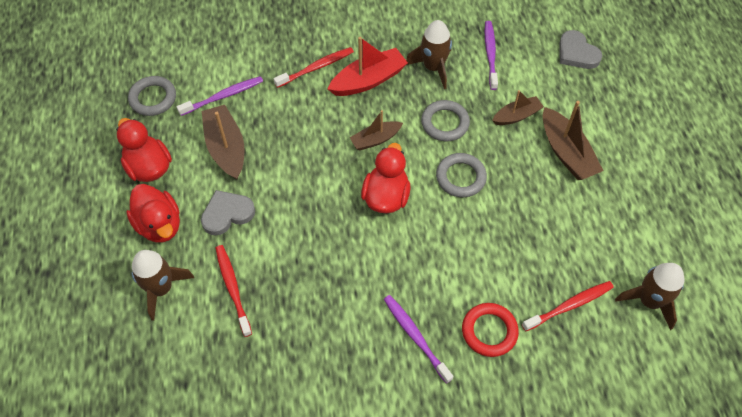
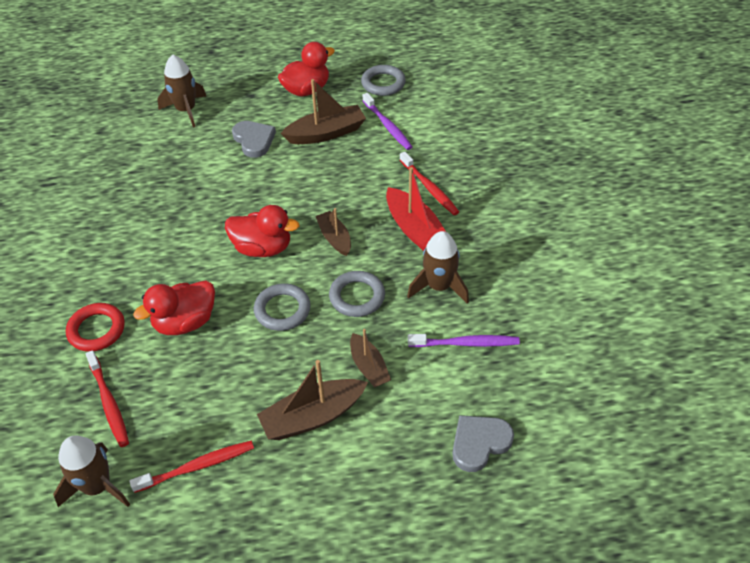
camera: 90 degrees right, 10 degrees down
red duck [126,184,180,243] -> red duck moved to [133,280,215,335]
red toothbrush [216,245,252,337] -> red toothbrush moved to [129,440,254,493]
purple toothbrush [384,295,454,384] -> none

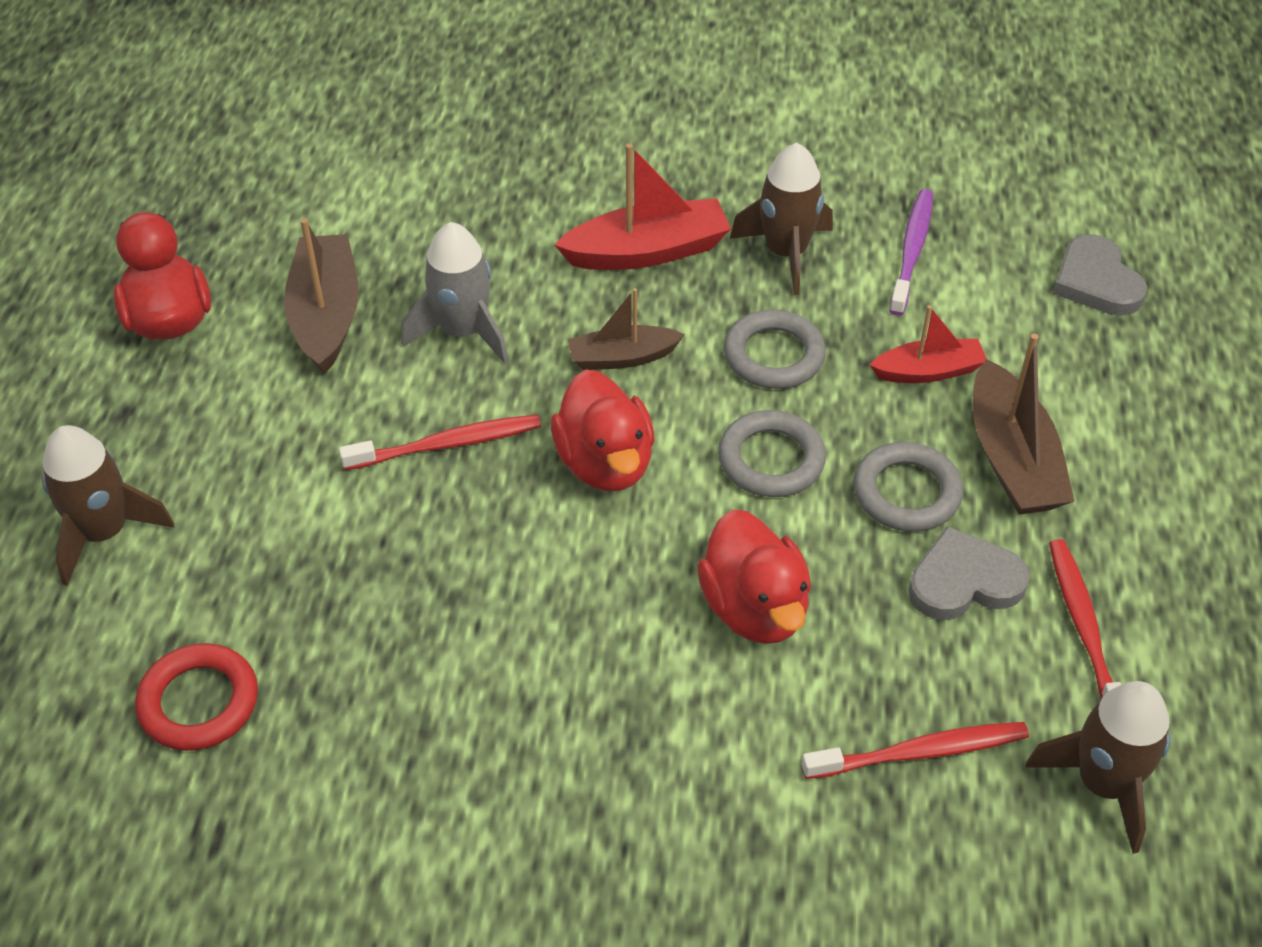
camera: 75 degrees left, 0 degrees up
red ring [66,303,125,352] -> red ring moved to [135,643,258,751]
red duck [225,205,300,257] -> red duck turned 135 degrees clockwise [551,369,654,491]
grey heart [232,121,276,158] -> grey heart moved to [908,526,1030,620]
brown boat [350,329,391,387] -> red boat [870,305,987,383]
grey ring [361,65,406,96] -> grey ring moved to [853,442,963,532]
purple toothbrush [363,93,412,150] -> none
red toothbrush [400,152,459,215] -> red toothbrush moved to [339,414,541,470]
none -> grey rocket [402,222,509,364]

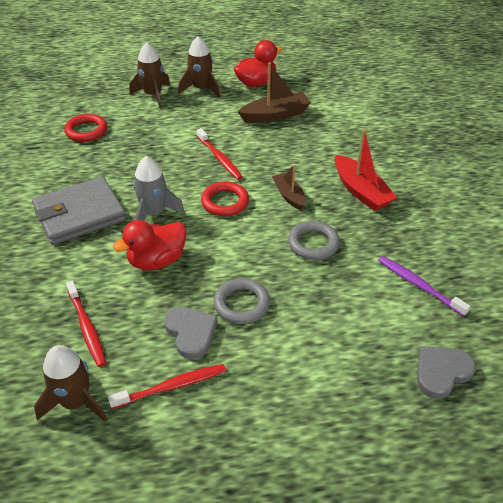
camera: 75 degrees right, 5 degrees down
grey rocket [402,222,509,364] -> grey rocket moved to [133,156,185,221]
red duck [551,369,654,491] -> red ring [201,182,249,216]
grey ring [718,410,826,497] -> none
brown rocket [730,143,833,295] -> brown rocket moved to [178,36,220,97]
red boat [870,305,987,383] -> none
purple toothbrush [889,189,933,316] -> purple toothbrush turned 135 degrees counterclockwise [378,256,470,316]
brown boat [973,334,1074,515] -> none
none -> grey wallet [32,176,126,245]

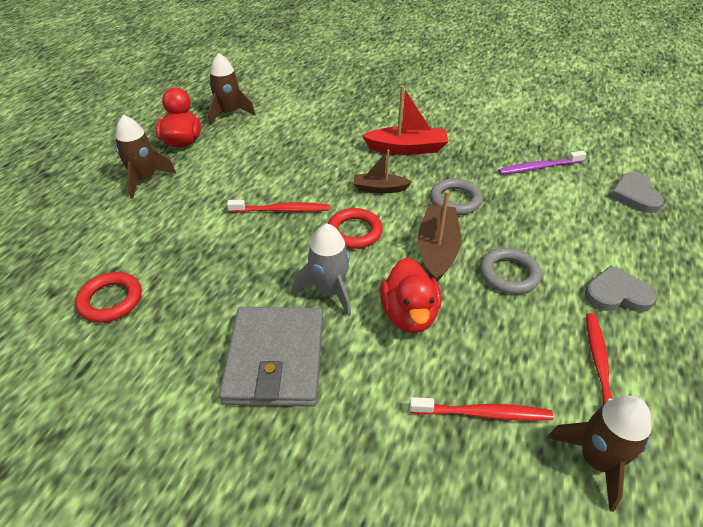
camera: 60 degrees left, 0 degrees up
brown rocket [129,42,170,108] -> brown rocket moved to [208,53,256,125]
grey heart [164,307,218,359] -> grey heart moved to [585,266,657,312]
brown boat [238,62,311,123] -> brown boat moved to [418,190,461,281]

